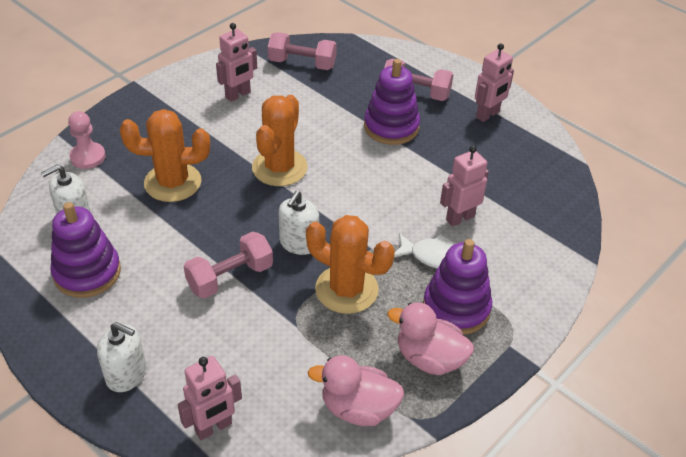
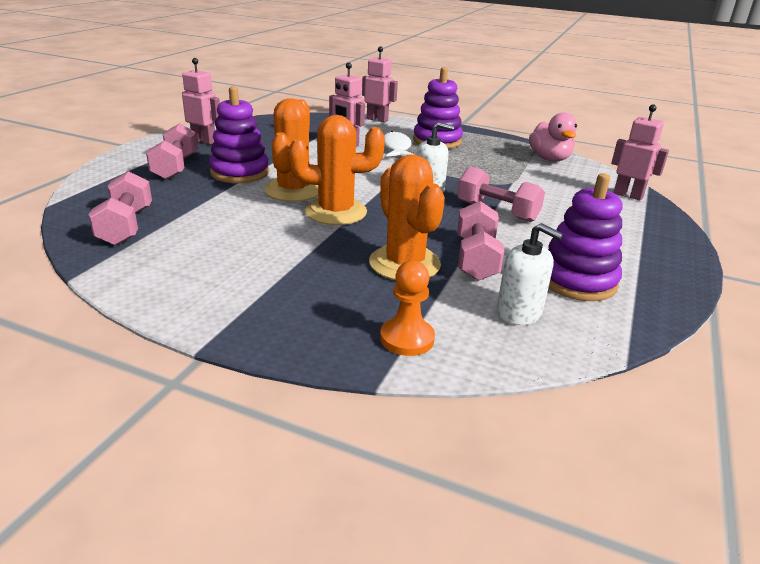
camera: 110 degrees left, 15 degrees down
pink pawn [68,111,106,169] -> orange pawn [380,261,435,356]
white soap dispenser [97,322,147,392] -> none
pink robot [216,23,257,102] -> pink robot moved to [362,46,398,123]
orange cactus [306,215,395,314] -> orange cactus moved to [264,98,318,202]
pink duck [387,303,474,375] -> none
none -> pink dumbbell [457,201,504,281]

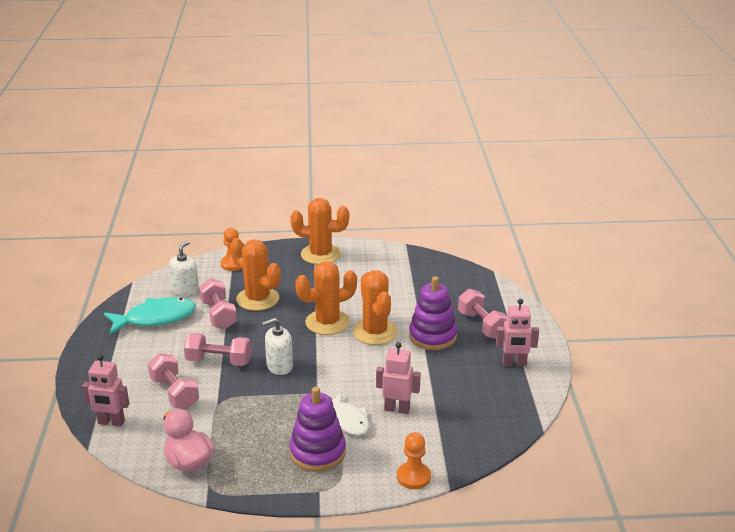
camera: 155 degrees right, 0 degrees up
pink dumbbell [88,171,152,246] -> pink dumbbell moved to [148,353,199,409]
pink robot [362,46,398,123] -> orange pawn [397,432,431,489]
white soap dispenser [497,223,564,325] -> white soap dispenser turned 105 degrees clockwise [169,241,199,297]
purple stacking toy [548,173,622,301] -> turquoise fish [104,297,196,335]
none -> orange cactus [290,198,349,265]

